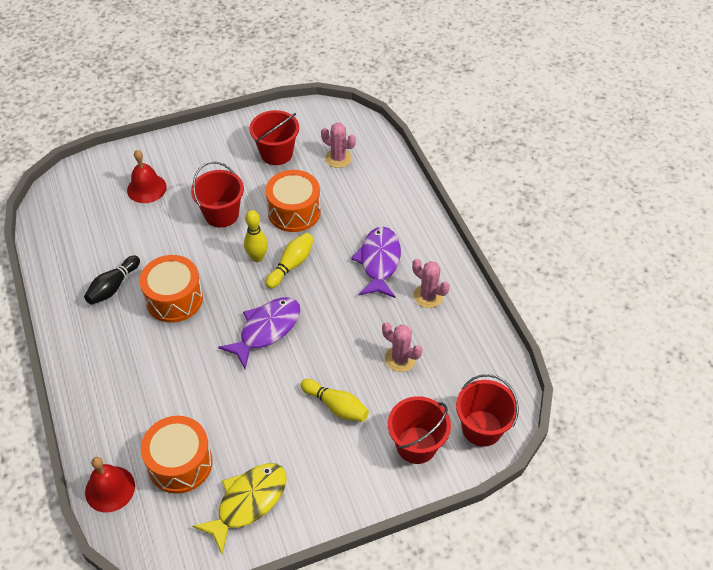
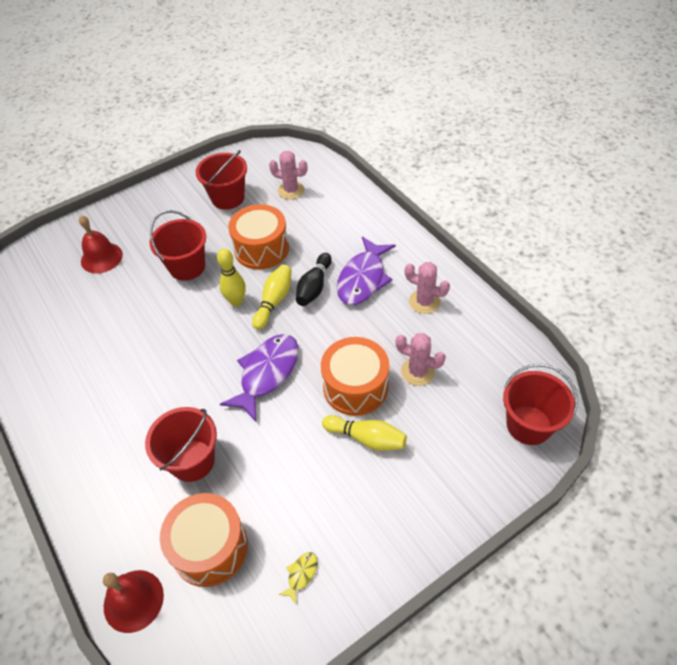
camera: 10 degrees left, 0 degrees up
black bowling pin [84,255,140,305] -> black bowling pin moved to [296,253,332,306]
orange drum [139,255,203,323] -> orange drum moved to [321,337,389,416]
yellow fish [192,463,287,554] -> yellow fish [278,552,317,605], size x0.42
purple fish [351,227,401,298] -> purple fish turned 150 degrees counterclockwise [337,237,396,305]
red bucket [388,396,451,464] -> red bucket moved to [145,407,217,482]

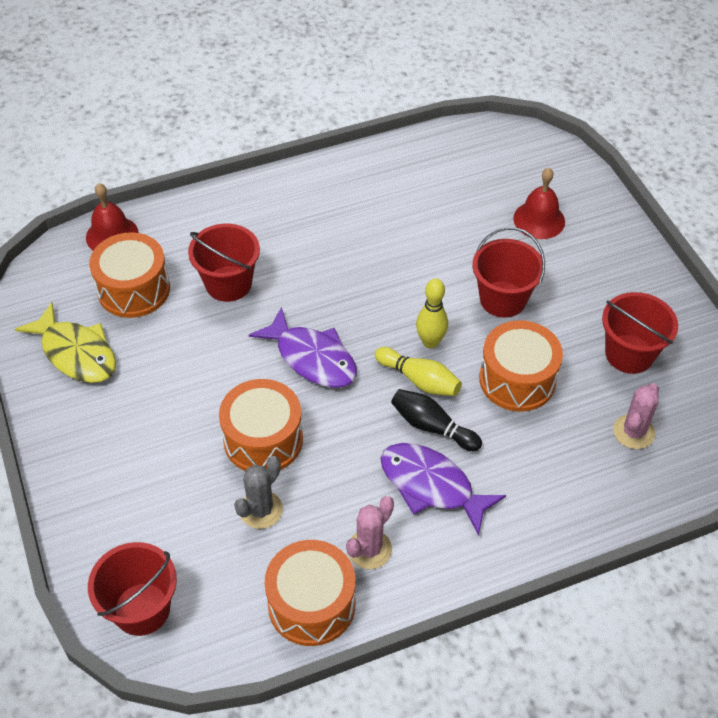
camera: 100 degrees right, 0 degrees up
yellow fish [278,552,317,605] -> yellow fish [15,302,116,383], size x2.40
yellow bowling pin [322,415,407,451] -> none
pink cactus [396,333,446,386] -> grey cactus [234,456,283,529]
none -> orange drum [264,540,355,646]

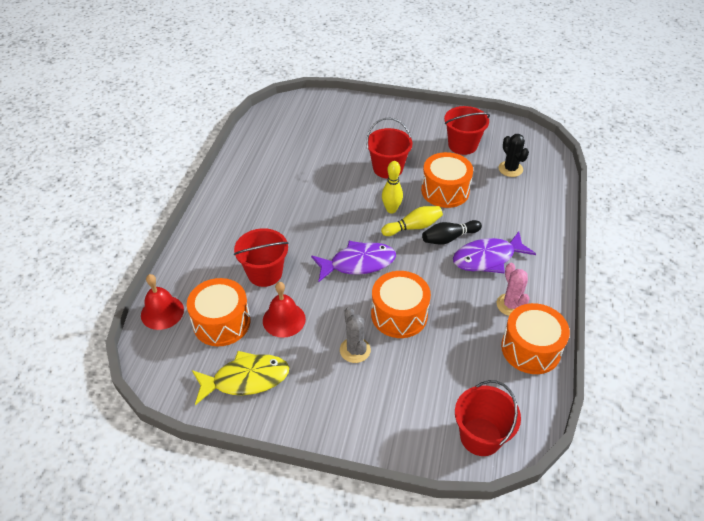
camera: 55 degrees left, 5 degrees down
grey cactus [234,456,283,529] -> grey cactus moved to [340,307,371,363]
red bell [513,168,565,239] -> red bell moved to [263,282,306,338]
pink cactus [613,383,659,449] -> black cactus [498,134,529,177]

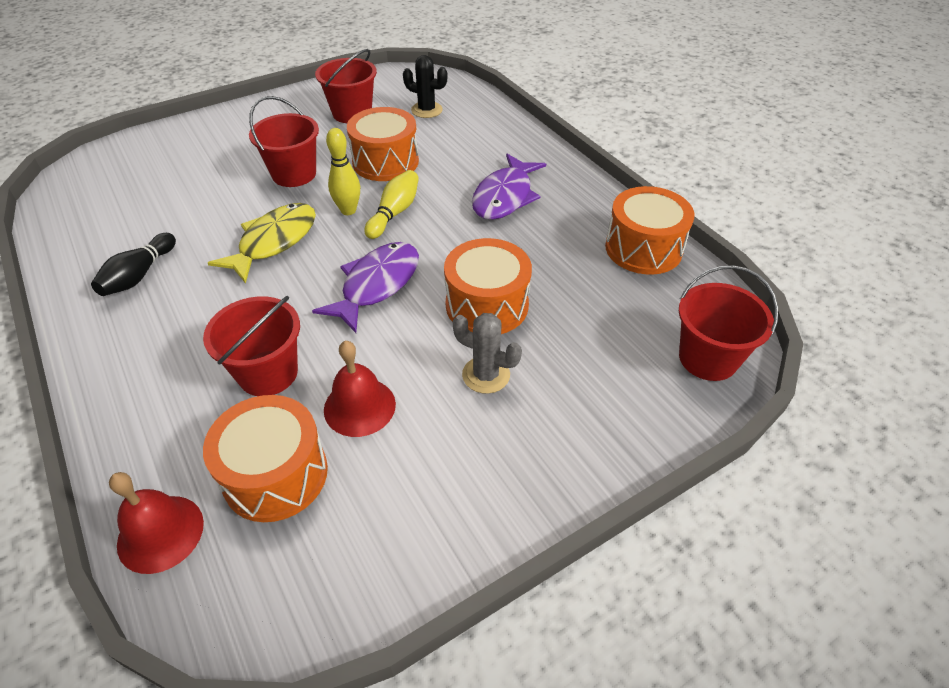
camera: 45 degrees left, 0 degrees up
yellow fish [192,351,289,405] -> yellow fish moved to [208,203,316,284]
black bowling pin [422,220,482,245] -> black bowling pin moved to [91,233,176,296]
pink cactus [497,263,529,316] -> none

